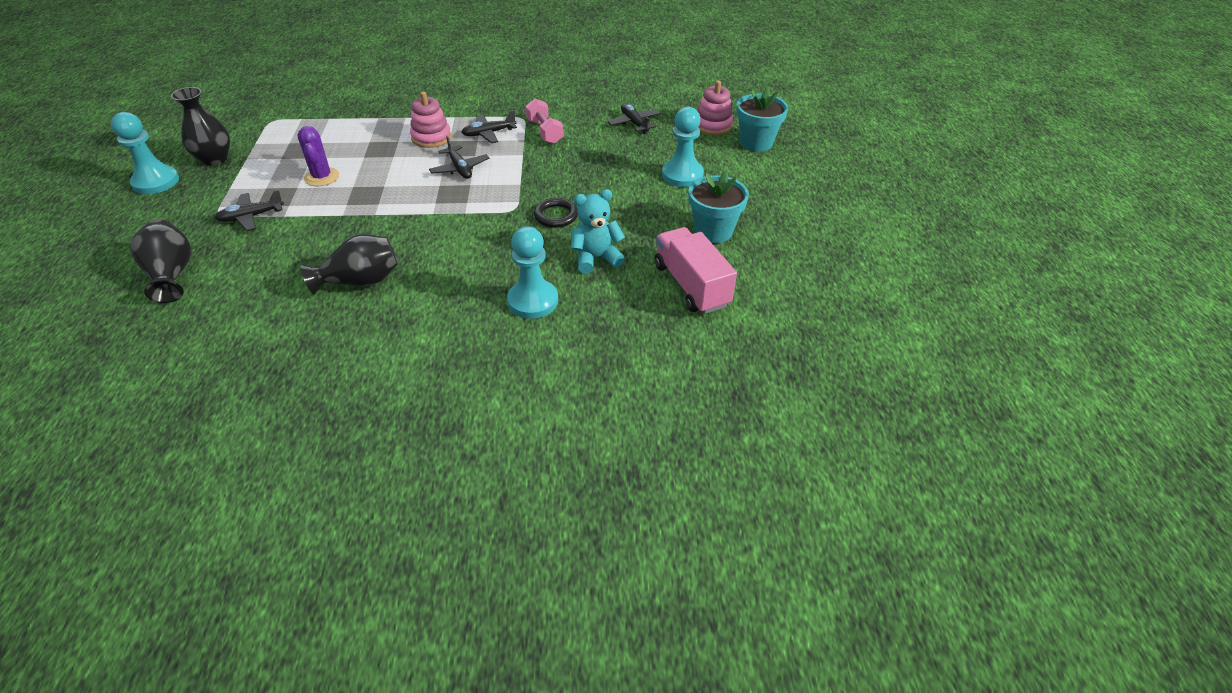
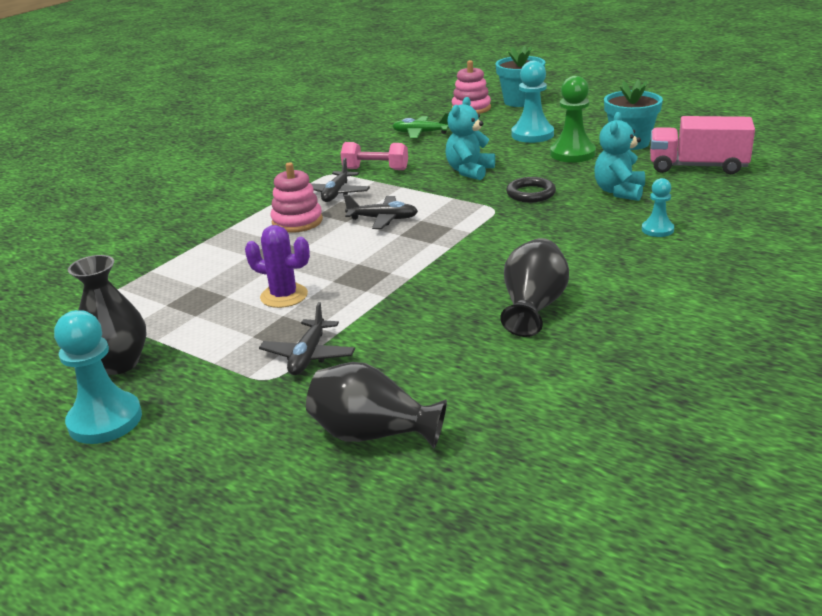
camera: 50 degrees left, 15 degrees down
turquoise pawn [507,226,558,319] -> turquoise pawn [642,178,674,237], size x0.57
black plane [608,103,660,134] -> green plane [392,113,449,138]
none -> turquoise teddy bear [446,97,495,180]
none -> green pawn [550,76,596,163]

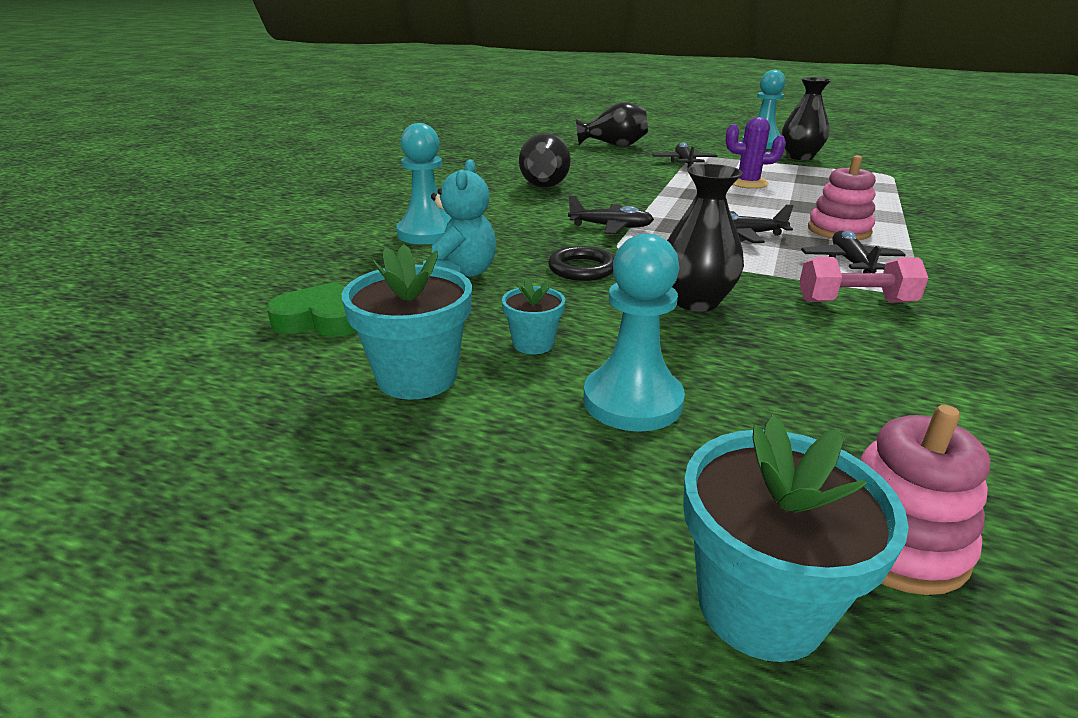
camera: 165 degrees right, 0 degrees up
green plane [392,113,449,138] -> none
turquoise teddy bear [446,97,495,180] -> black vase [667,164,744,311]
green pawn [550,76,596,163] -> turquoise flower pot [502,277,565,354]
turquoise pawn [642,178,674,237] -> turquoise pawn [397,123,452,245], size x1.74
pink truck [650,116,755,174] -> green heart [266,282,357,337]
none -> black plane [568,195,654,234]

